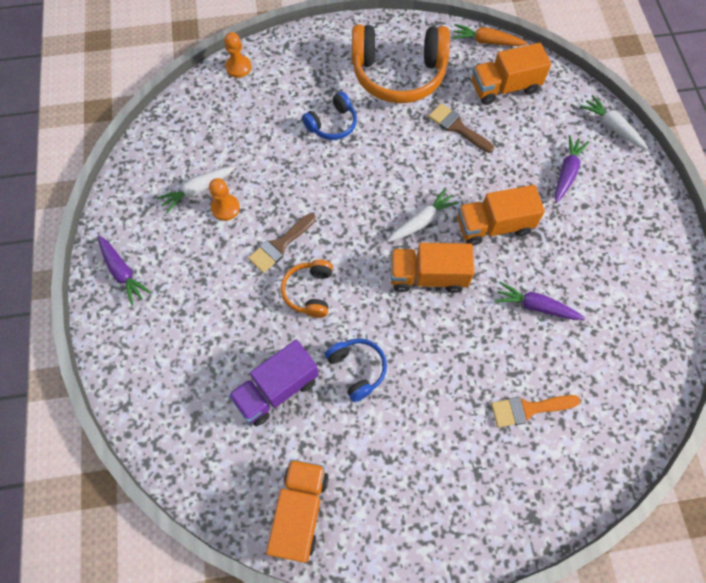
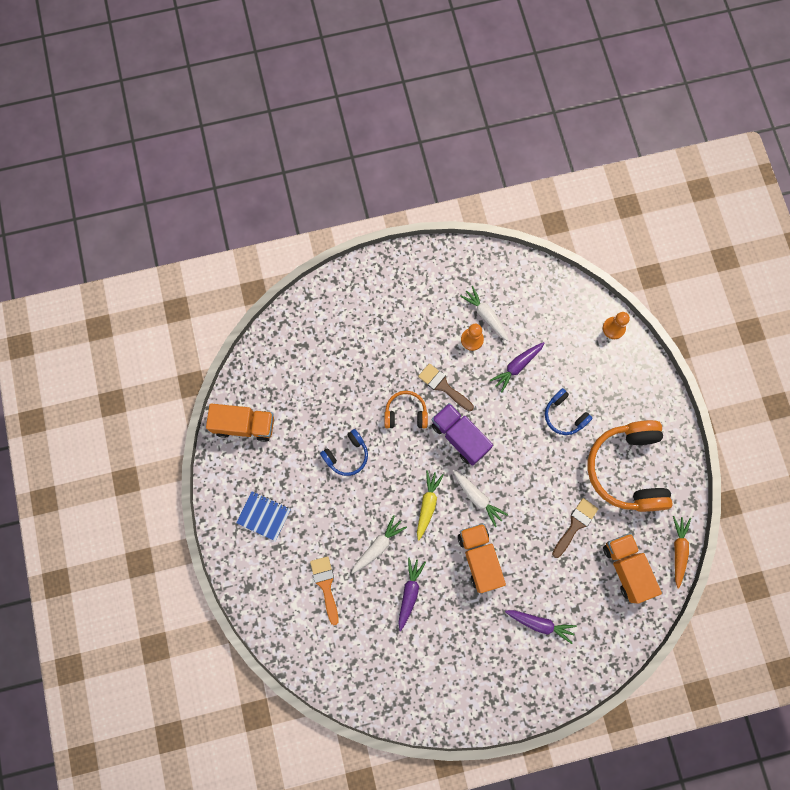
camera: 85 degrees right, 10 degrees up
purple carrot [98,235,152,306] -> purple carrot moved to [490,342,544,392]
purple truck [228,340,319,426] -> purple truck moved to [432,403,493,466]
orange truck [391,243,474,293] -> yellow carrot [417,470,444,540]
white carrot [580,95,649,150] -> white carrot moved to [351,515,407,574]
none -> blue notebook [236,491,291,541]

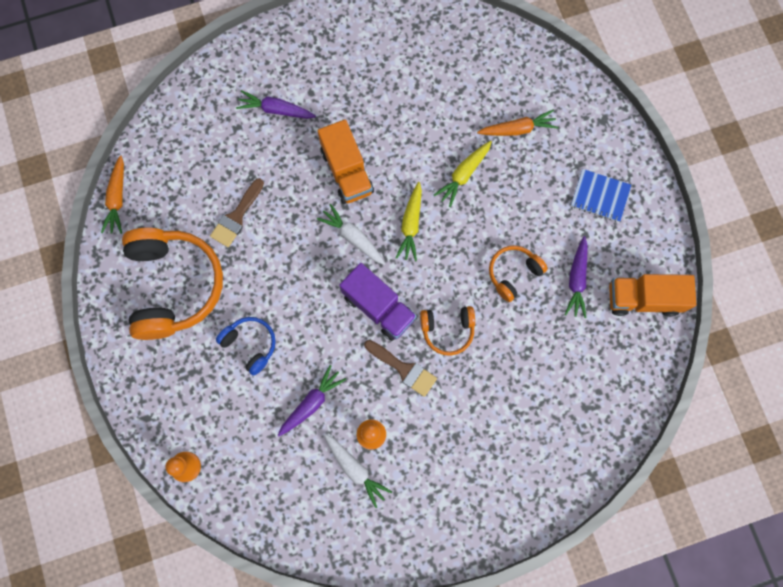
camera: 175 degrees right, 0 degrees up
orange brush [310,556,339,625] -> orange carrot [477,110,558,136]
blue headphones [320,429,368,476] -> orange headphones [489,245,548,302]
white carrot [351,515,407,574] -> yellow carrot [434,141,492,207]
purple carrot [398,558,426,631] -> purple carrot moved to [565,236,588,318]
orange truck [603,533,662,604] -> none

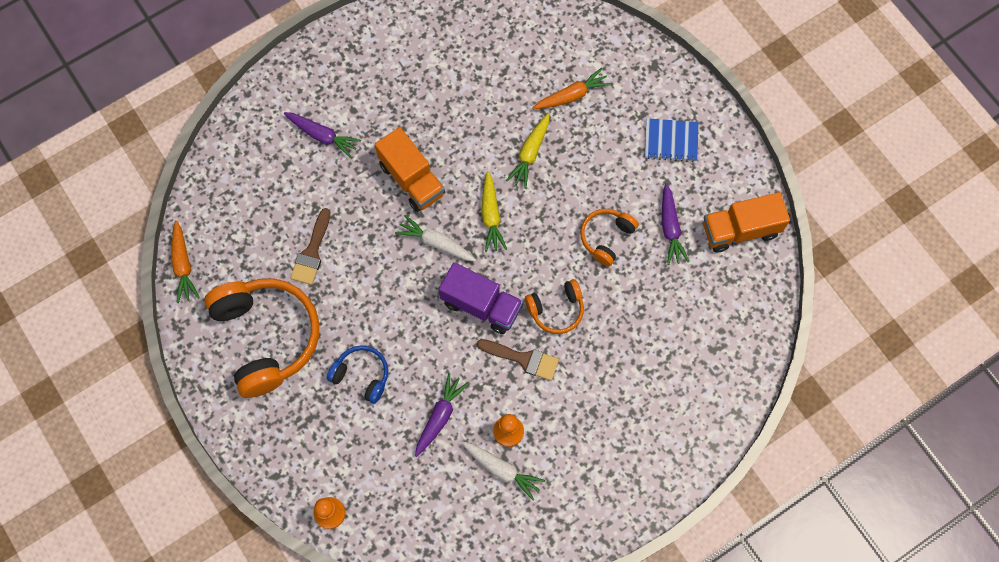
camera: 15 degrees left, 5 degrees down
purple carrot [236,90,316,119] -> purple carrot turned 150 degrees counterclockwise [284,112,361,158]

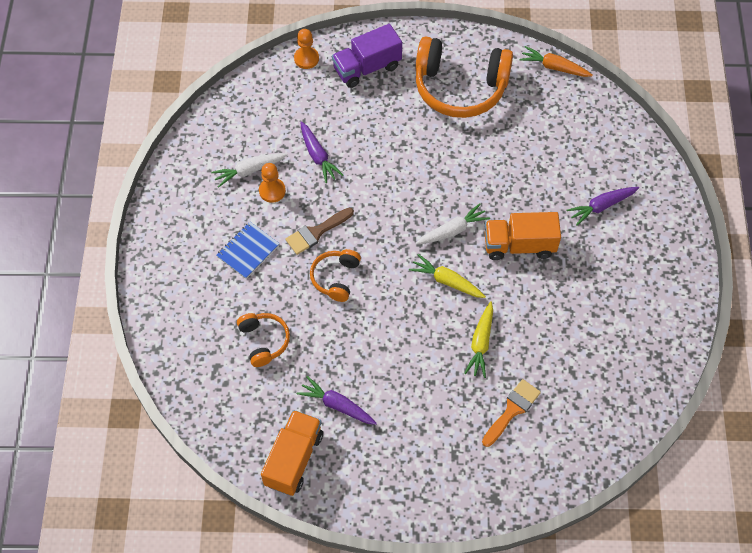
camera: 125 degrees right, 10 degrees down
brown brush [290,208,331,285] -> none
blue headphones [327,345,388,404] -> none
purple truck [439,262,523,334] -> purple truck moved to [332,24,402,88]
yellow carrot [506,113,550,188] -> yellow carrot turned 135 degrees counterclockwise [464,301,493,378]
orange carrot [532,68,612,109] -> orange brush [482,379,541,447]
orange headphones [580,209,639,266] -> orange headphones moved to [237,313,290,367]
blue notebook [645,118,699,162] -> blue notebook moved to [216,222,280,279]

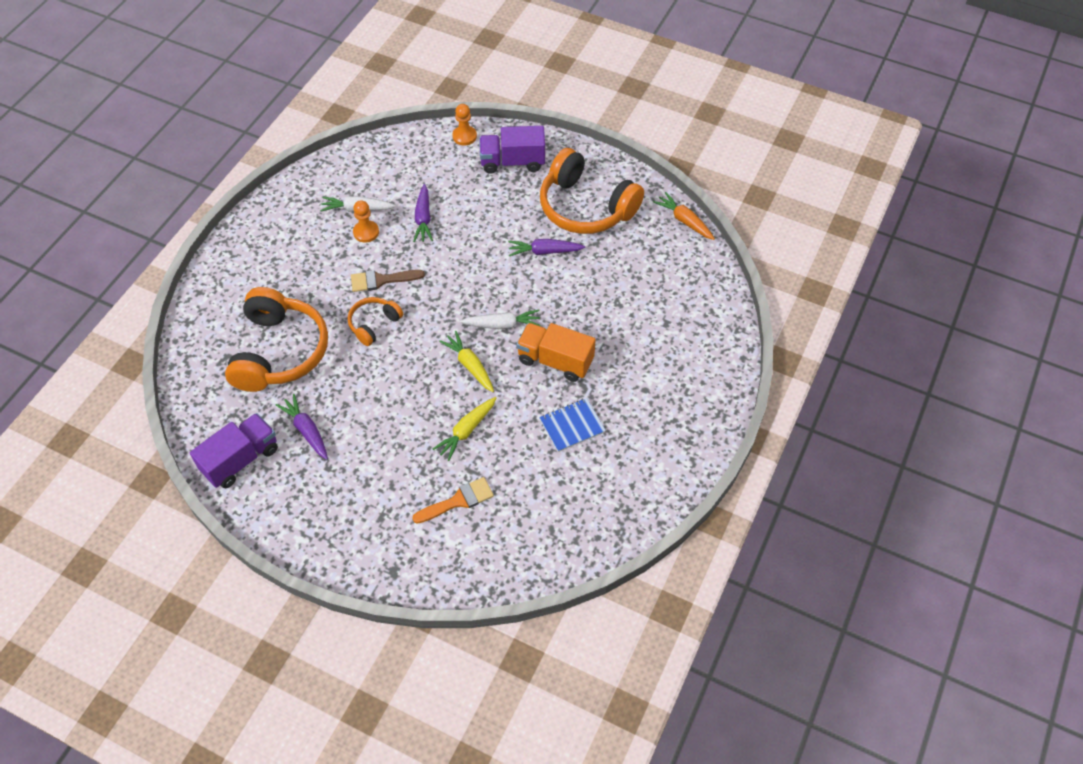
camera: 25 degrees right, 5 degrees down
blue notebook [216,222,280,279] -> blue notebook moved to [539,398,606,452]
orange headphones [237,313,290,367] -> orange headphones [225,287,328,392], size x2.00
orange truck [261,410,323,496] -> purple truck [190,413,278,488]
purple carrot [566,187,639,226] -> purple carrot moved to [508,239,585,256]

